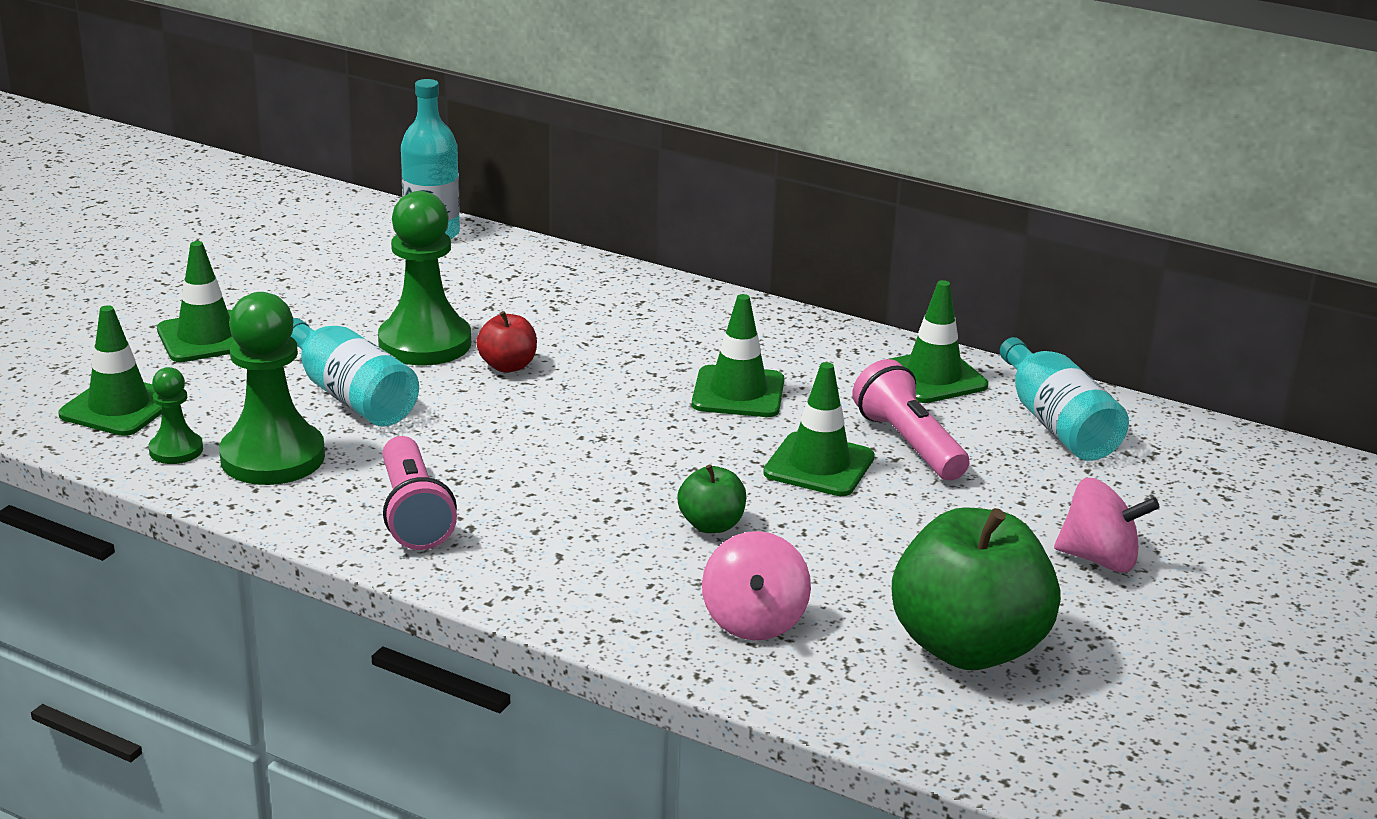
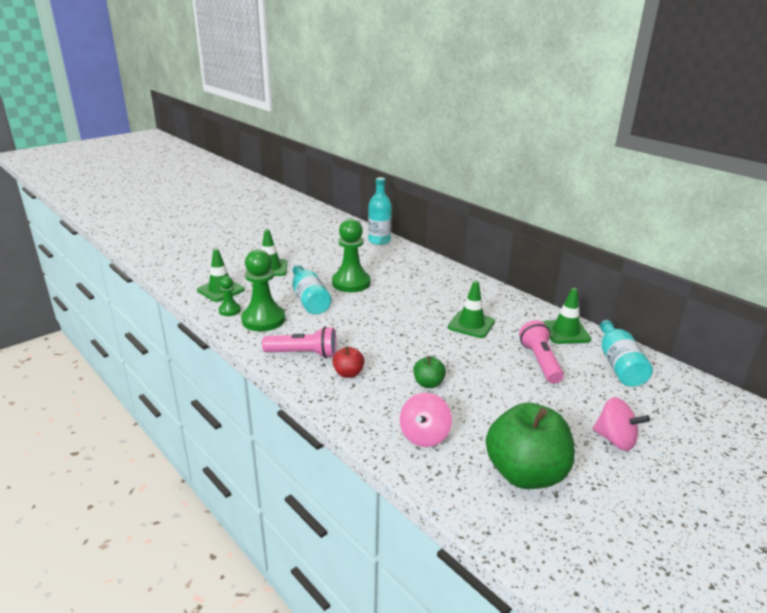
camera: 20 degrees right, 0 degrees up
pink flashlight [382,436,457,550] -> pink flashlight turned 90 degrees counterclockwise [262,326,337,358]
red apple [476,311,537,373] -> red apple moved to [333,346,365,378]
green traffic cone [763,362,875,496] -> none

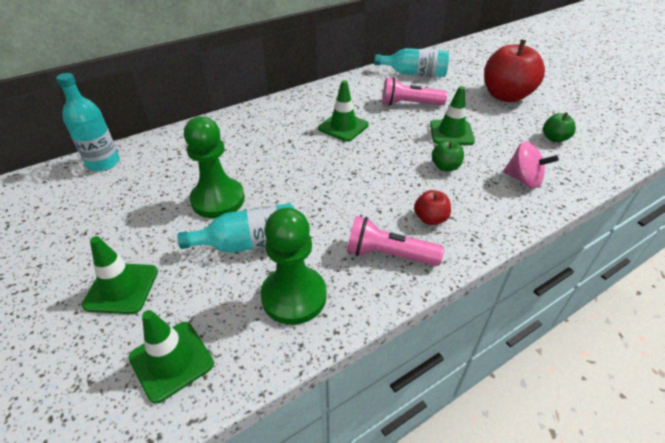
camera: 80 degrees left, 15 degrees up
green pawn [218,276,241,316] -> none
pink flashlight [262,326,337,358] -> pink flashlight turned 90 degrees counterclockwise [347,216,444,266]
green apple [486,403,575,489] -> green apple [543,112,576,142], size x0.46
green traffic cone [543,288,592,344] -> green traffic cone moved to [430,86,475,145]
pink spinning top [593,397,650,451] -> red apple [484,39,545,102]

